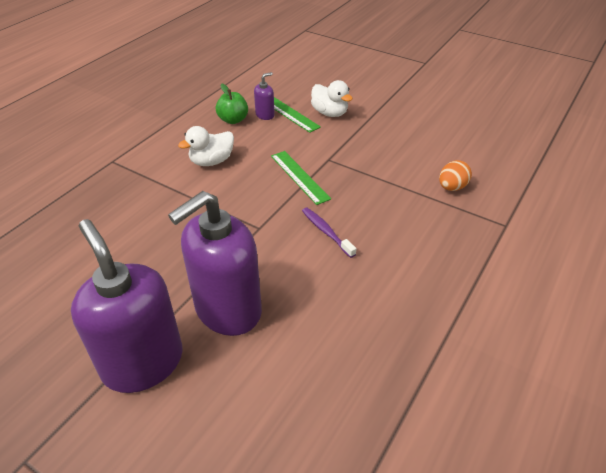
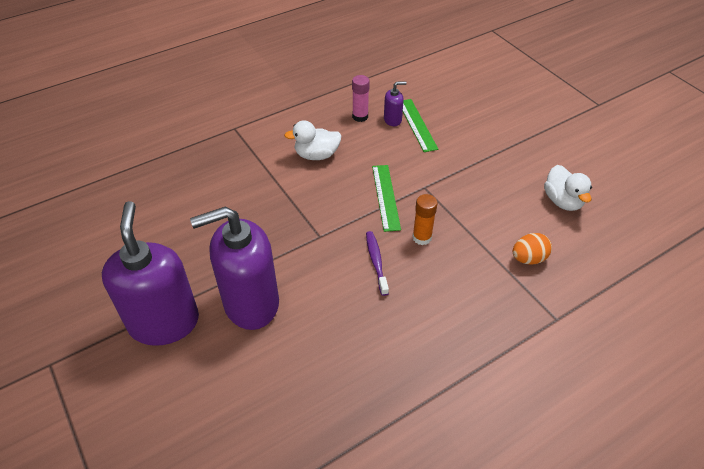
camera: 25 degrees right, 5 degrees up
green apple [216,84,248,124] -> pink glue stick [352,75,370,122]
white duck [311,80,353,117] -> white duck moved to [544,165,592,211]
none -> orange glue stick [412,194,438,245]

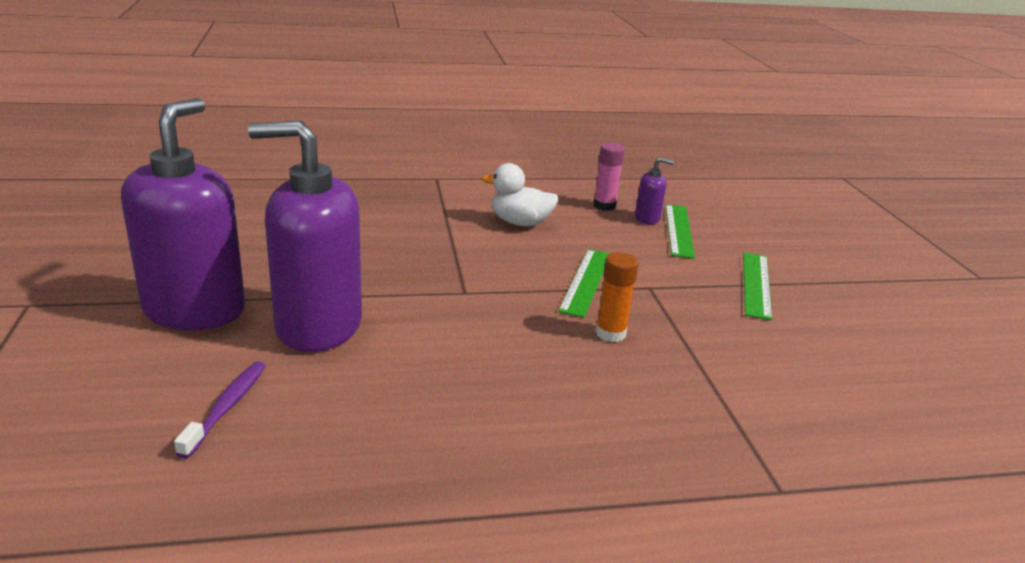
camera: 20 degrees right, 20 degrees down
purple toothbrush [366,231,389,296] -> purple toothbrush moved to [174,361,266,459]
orange egg [513,233,552,265] -> none
white duck [544,165,592,211] -> none
none -> green ruler [743,252,772,320]

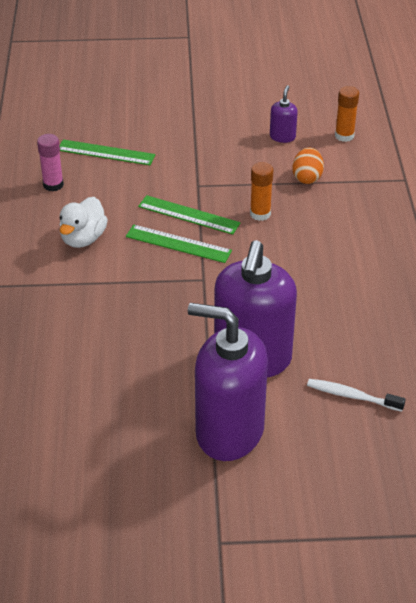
camera: 80 degrees left, 15 degrees up
purple toothbrush [174,361,266,459] -> white toothbrush [307,379,406,412]
purple soap dispenser [635,157,674,224] -> purple soap dispenser moved to [270,85,298,143]
green ruler [743,252,772,320] -> green ruler moved to [126,225,232,263]
none -> orange egg [292,148,324,184]
none -> orange glue stick [335,86,359,142]

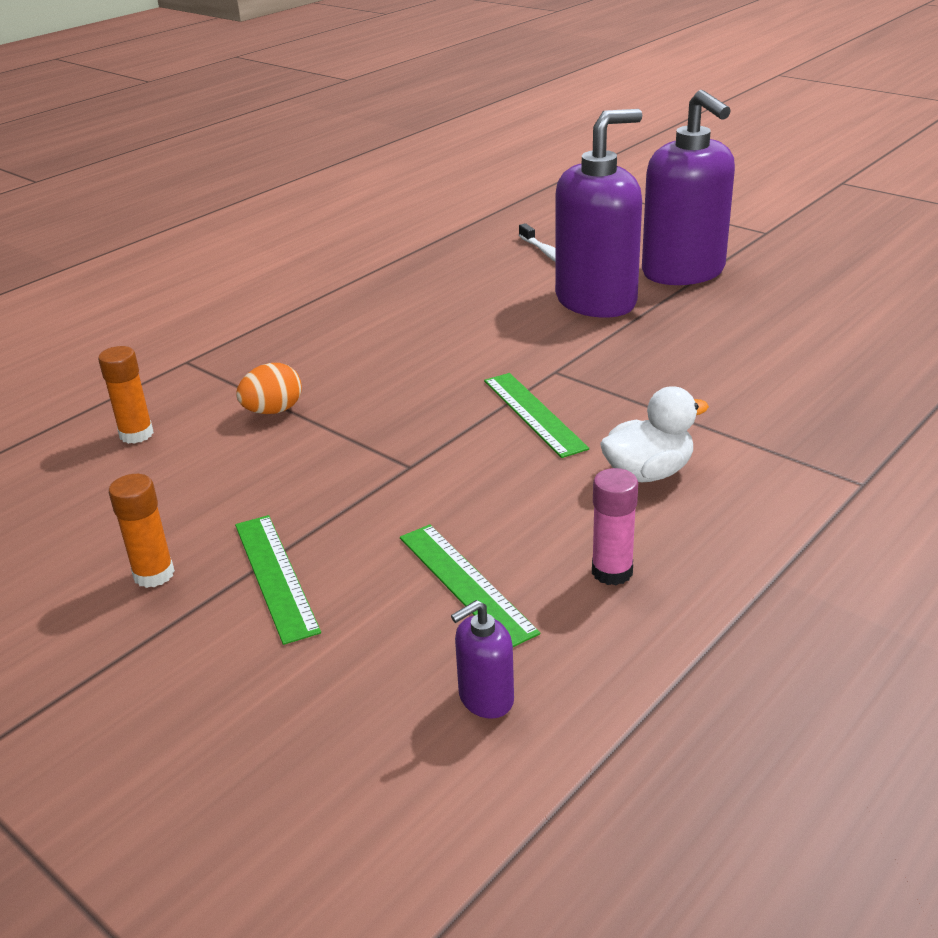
camera: 135 degrees left, 10 degrees down
green ruler [138,195,241,235] -> green ruler moved to [235,515,321,645]
orange glue stick [250,162,273,221] -> orange glue stick moved to [109,474,175,588]
purple soap dispenser [270,85,298,143] -> purple soap dispenser moved to [451,600,514,719]

